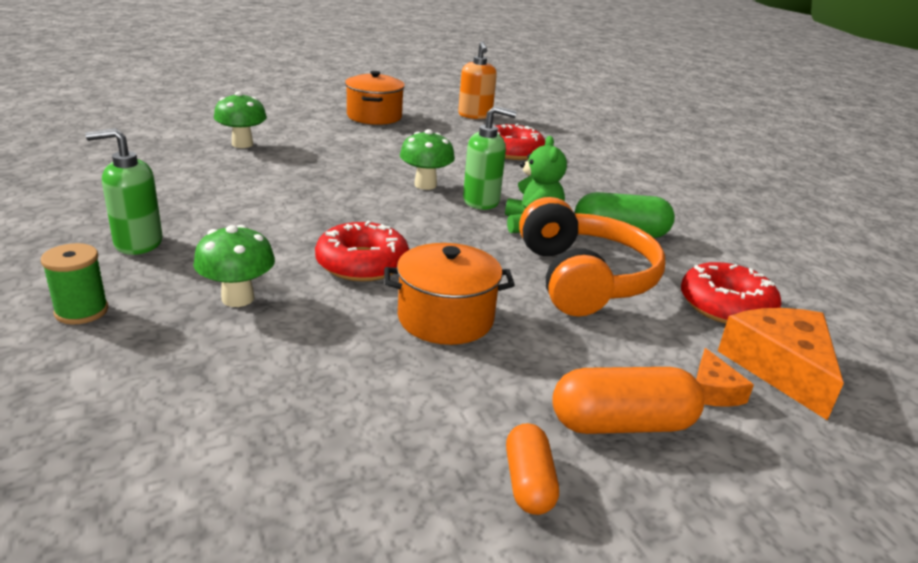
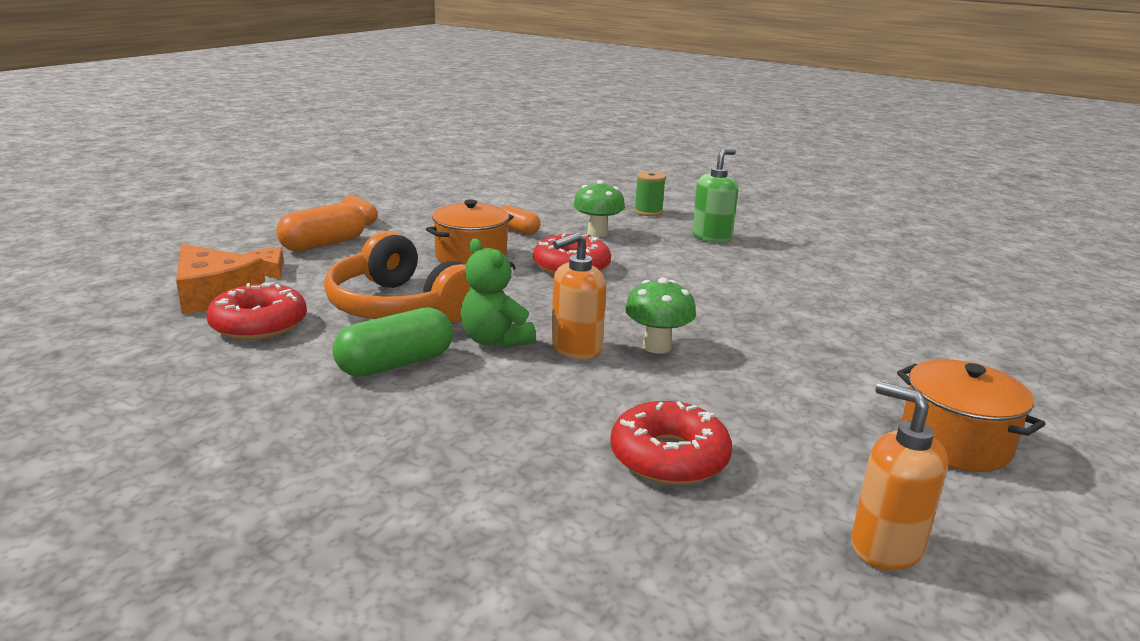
camera: 145 degrees right, 5 degrees down
green mushroom [214,91,267,148] -> none
green soap dispenser [463,106,516,210] -> orange soap dispenser [551,232,606,360]
none -> orange capsule [500,205,540,235]

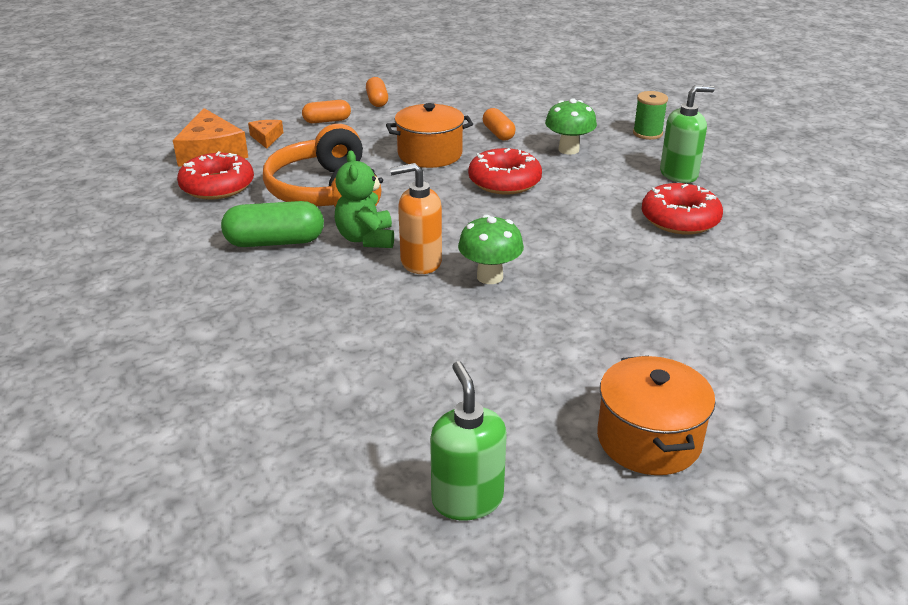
camera: 30 degrees right, 10 degrees up
orange capsule [277,202,365,252] -> orange capsule [302,100,351,123], size x0.62
red donut [610,401,732,485] -> red donut moved to [642,183,723,234]
orange soap dispenser [851,382,948,570] -> green soap dispenser [430,361,507,520]

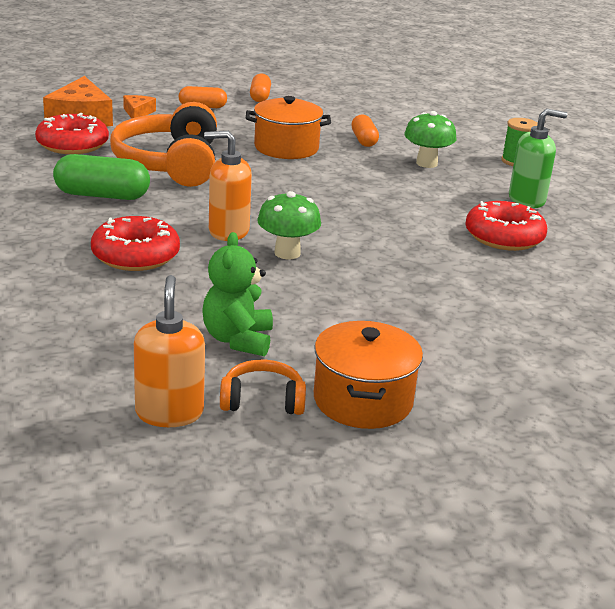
camera: 10 degrees right, 5 degrees down
green teddy bear [335,150,394,248] -> green teddy bear moved to [203,232,273,356]
green soap dispenser [430,361,507,520] -> orange soap dispenser [134,275,205,427]
red donut [468,148,542,195] -> red donut moved to [91,216,180,271]
none -> orange headphones [220,360,306,415]

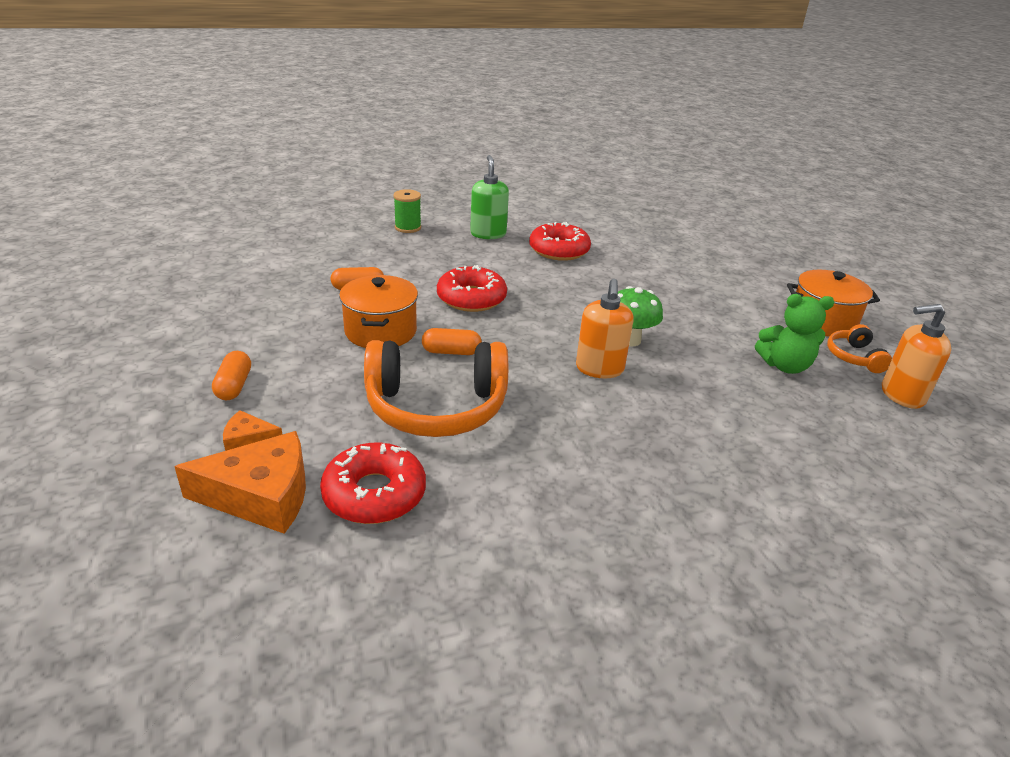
camera: 90 degrees left, 5 degrees up
green capsule [53,154,150,200] -> none
red donut [91,216,180,271] -> red donut moved to [437,265,507,312]
orange capsule [250,74,271,102] -> orange capsule moved to [422,328,482,355]
green mushroom [404,111,457,168] -> none

